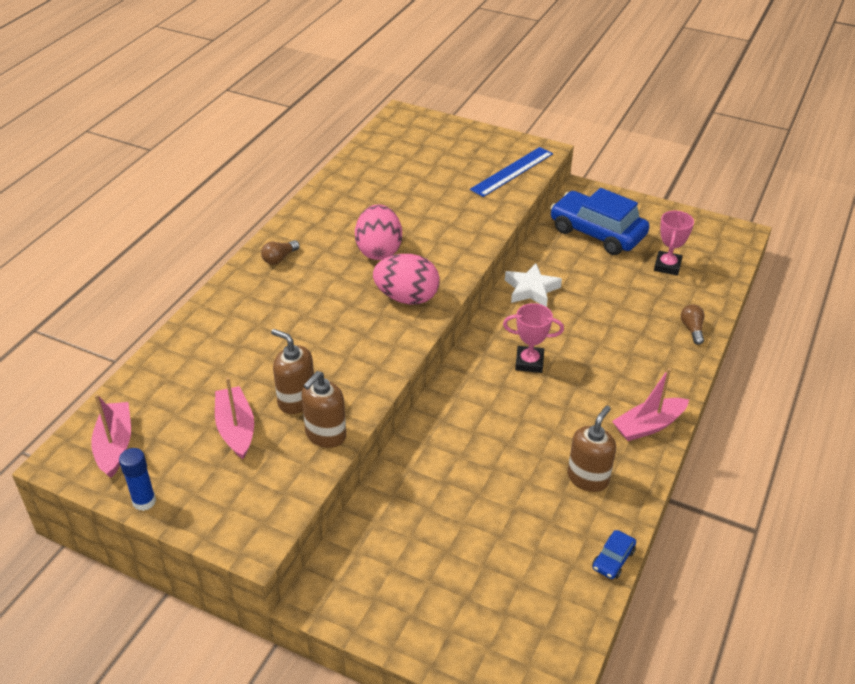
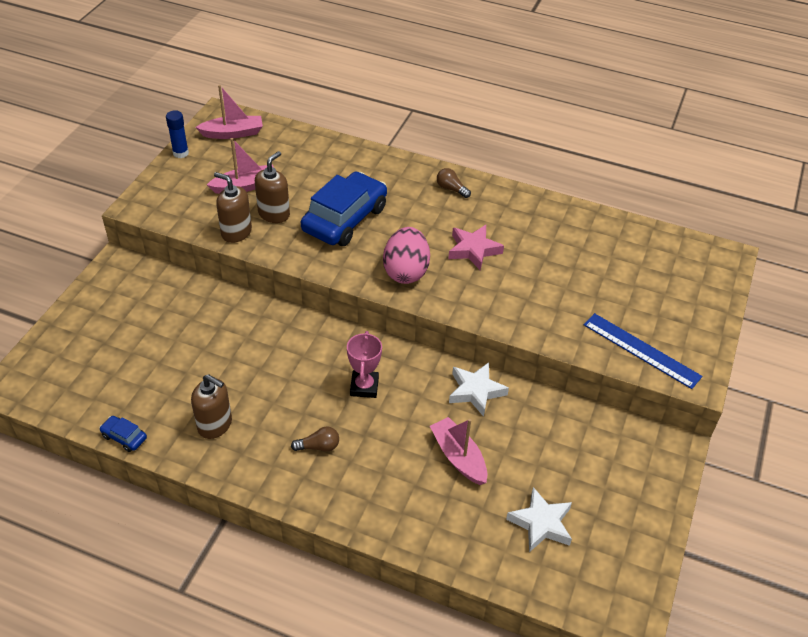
camera: 85 degrees right, 5 degrees up
pink egg [355,204,402,260] -> pink star [448,225,504,270]
blue car [550,188,650,255] -> blue car moved to [301,172,387,246]
pink boat [612,368,689,441] -> pink boat moved to [430,417,487,485]
pink trophy [654,211,694,276] -> white star [506,487,572,552]
brown light bulb [681,304,705,345] -> brown light bulb moved to [291,426,339,452]

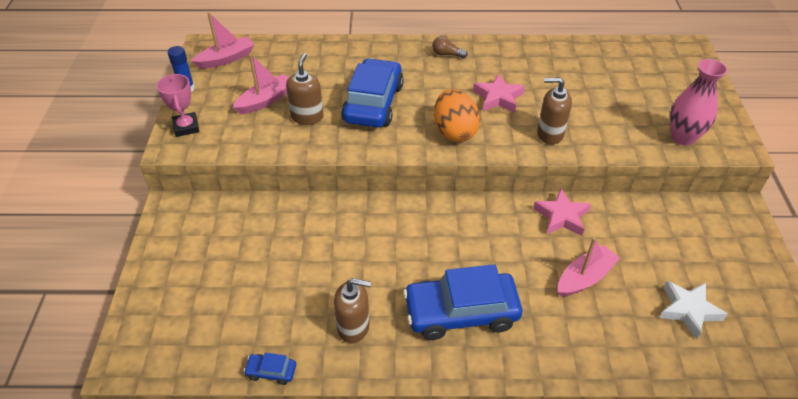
camera: 20 degrees left, 0 degrees up
brown soap dispenser [214,172,252,243] -> brown soap dispenser moved to [537,77,572,144]
brown light bulb [291,426,339,452] -> blue car [403,264,522,340]
pink trophy [347,331,382,398] -> pink trophy moved to [157,74,199,137]
pink egg [383,227,430,284] -> orange egg [434,89,480,142]
pink boat [430,417,487,485] -> pink boat turned 105 degrees clockwise [558,237,620,296]
white star [449,362,509,417] -> pink star [533,189,591,236]
blue ruler [584,313,702,389] -> pink vase [670,59,728,145]

